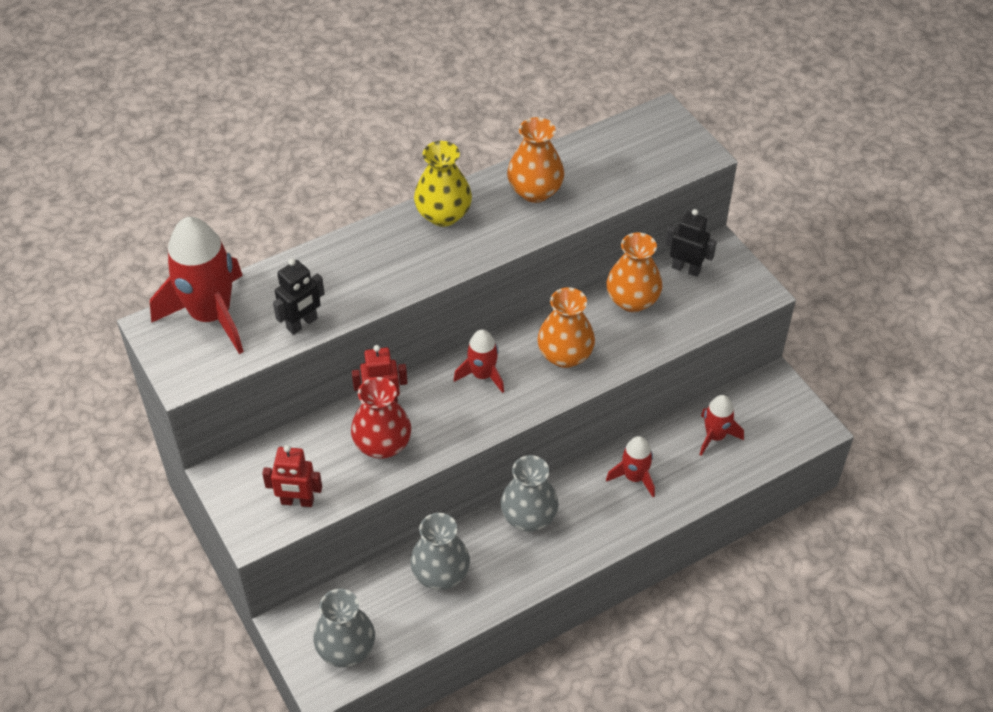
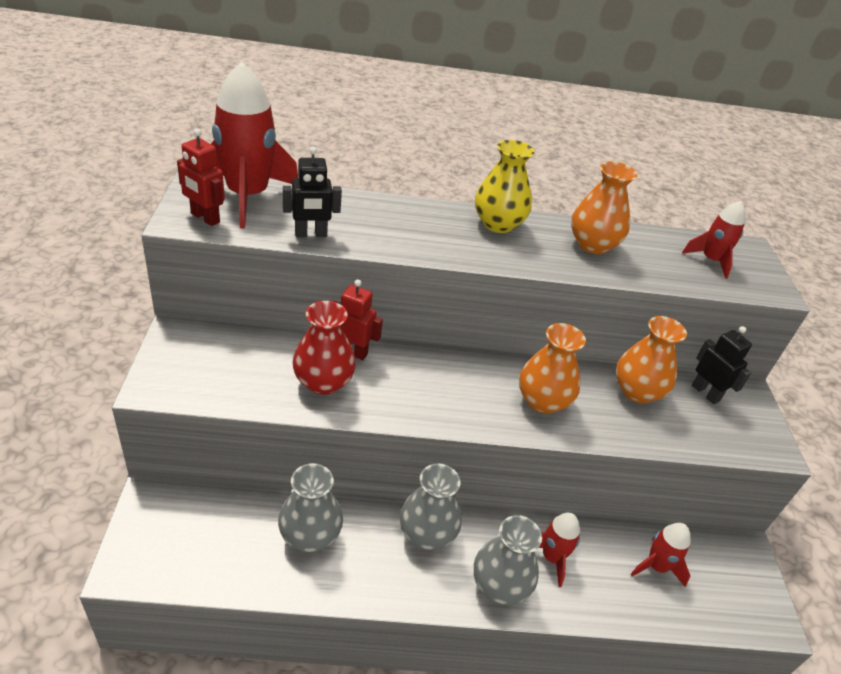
camera: 25 degrees right, 10 degrees down
red robot [262,445,322,507] -> red robot moved to [177,129,225,226]
grey vase [313,589,375,667] -> grey vase moved to [474,515,542,605]
red rocket [454,329,504,393] -> red rocket moved to [682,201,745,279]

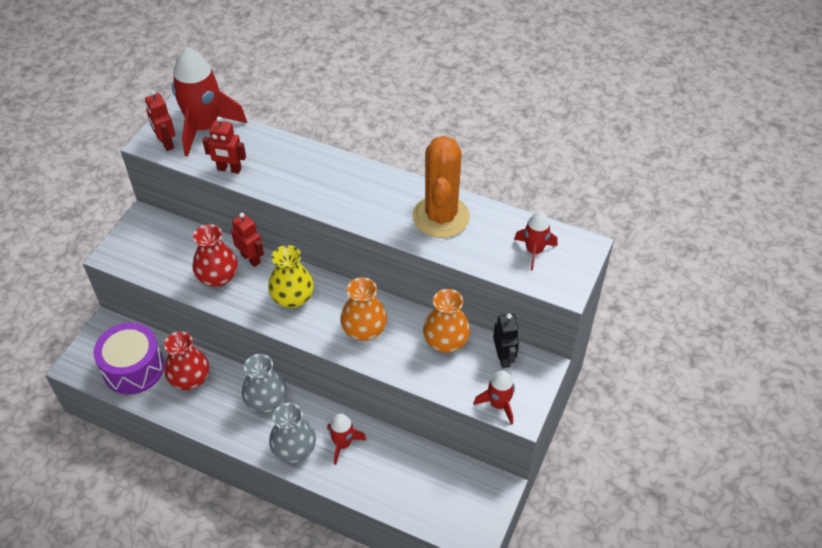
camera: 30 degrees right, 10 degrees up
grey vase [278,463,343,552] -> red vase [164,331,209,390]
black robot [283,147,342,237] -> red robot [202,116,246,174]
yellow vase [475,140,534,233] -> yellow vase moved to [268,245,314,308]
orange vase [571,161,638,254] -> orange cactus [413,136,470,238]
red rocket [630,523,691,587] -> red rocket moved to [474,370,515,425]
none -> purple drum [94,323,164,395]

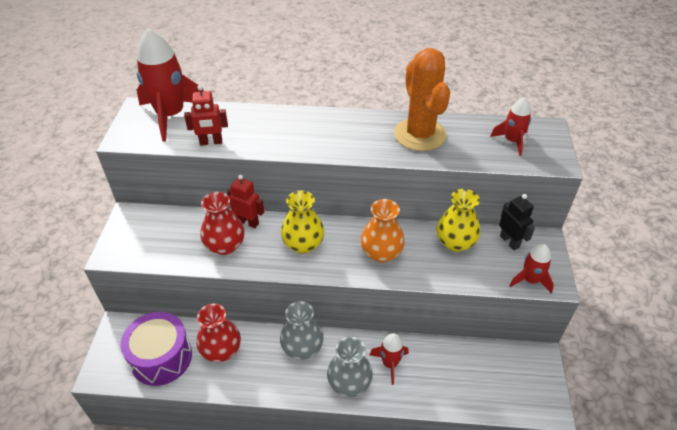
camera: 20 degrees left, 5 degrees down
red robot [145,90,175,151] -> none
orange vase [423,289,470,353] -> yellow vase [436,189,480,252]

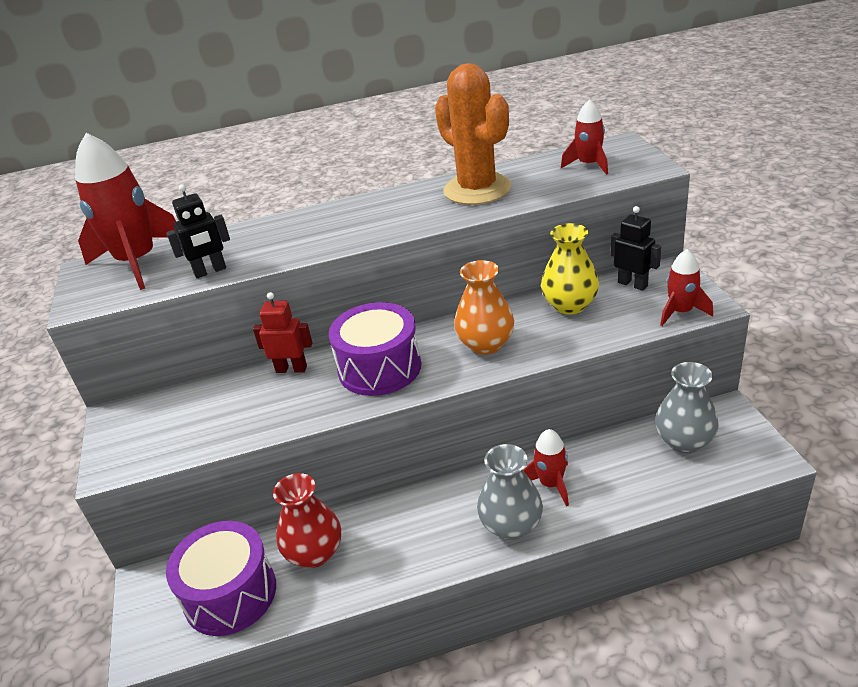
camera: 15 degrees left, 10 degrees down
red robot [184,85,228,145] -> black robot [166,184,230,278]
red vase [201,192,245,255] -> none
grey vase [280,301,324,360] -> grey vase moved to [655,362,719,453]
yellow vase [281,191,324,254] -> purple drum [329,302,421,396]

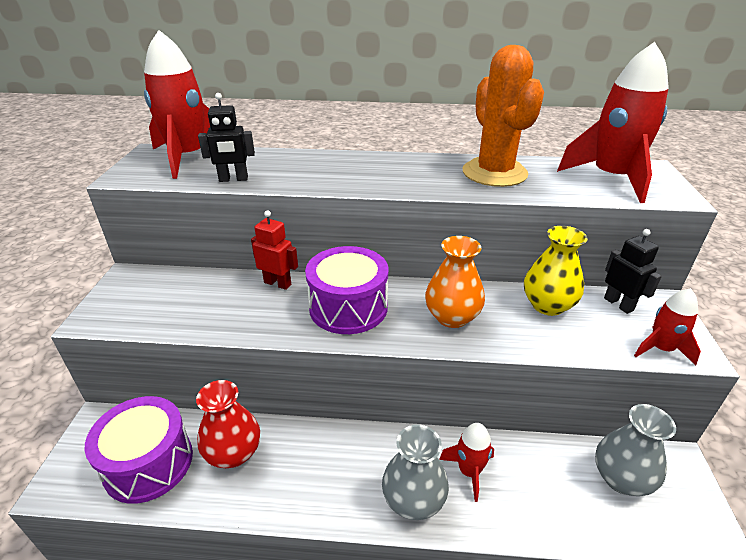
camera: 15 degrees right, 0 degrees up
red rocket [561,99,608,175] -> red rocket [557,42,669,203], size x1.89

